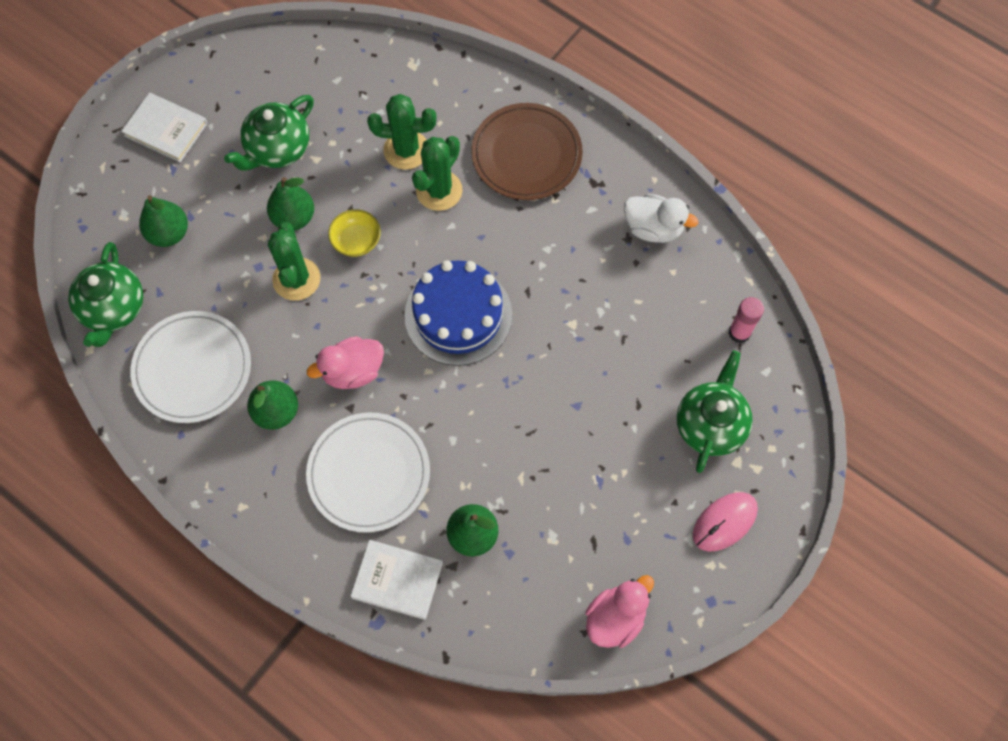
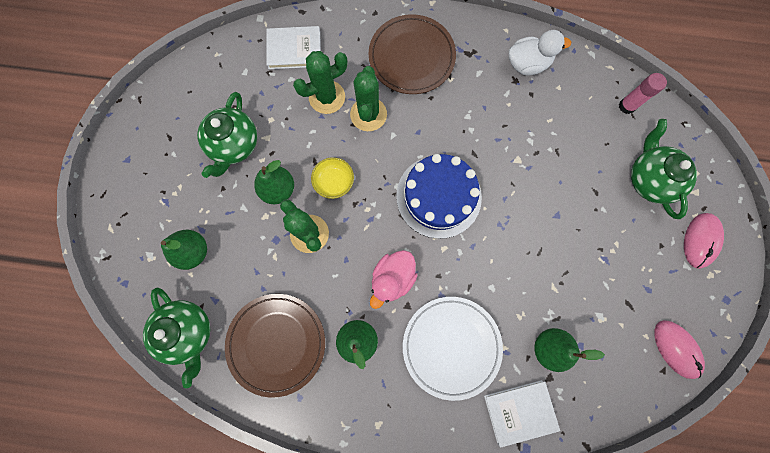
camera: 30 degrees left, 10 degrees up
white book [121,93,208,162] -> white book moved to [266,26,321,69]
white plate [130,311,251,423] -> brown plate [225,294,325,398]
pink duck [585,575,654,648] -> pink mouse [655,320,705,379]

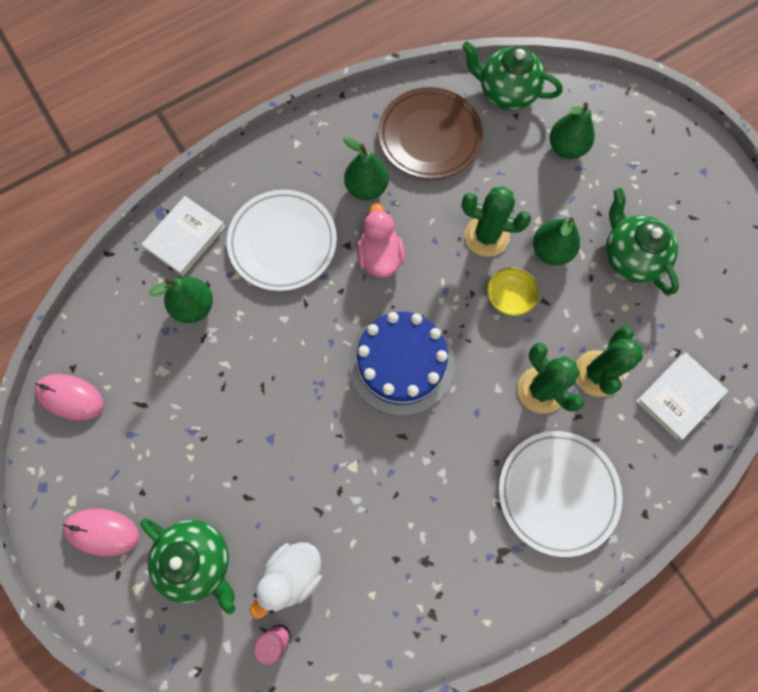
camera: 140 degrees right, 5 degrees down
brown plate [369,14,456,94] -> white plate [499,431,622,557]
white duck [509,30,571,75] -> white duck moved to [250,542,322,619]
pink mouse [684,213,724,269] -> pink mouse turned 60 degrees counterclockwise [63,508,139,556]

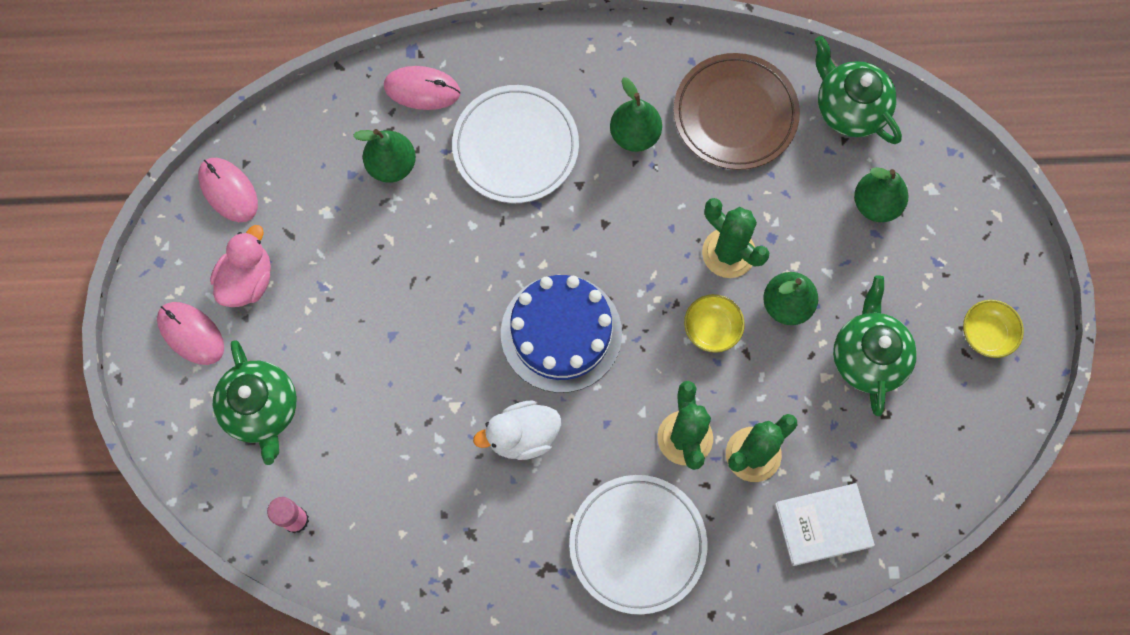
camera: 30 degrees right, 0 degrees up
white book [141,196,226,276] -> pink mouse [384,66,461,110]
white duck [250,542,322,619] -> white duck moved to [473,401,561,460]
pink duck [357,203,405,278] -> pink duck moved to [210,225,271,307]
none -> yellow bowl [963,300,1024,358]

